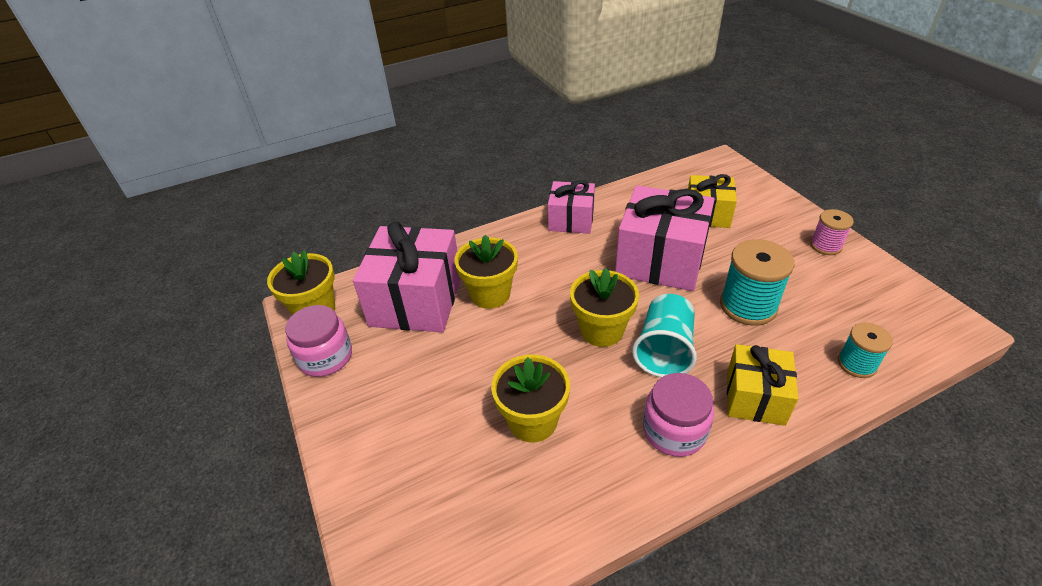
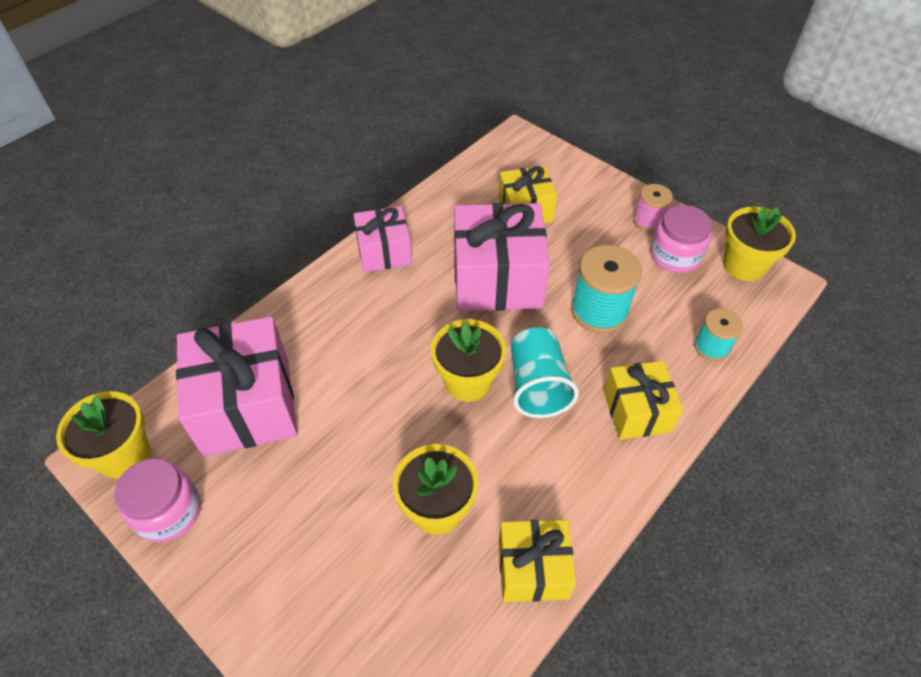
camera: 25 degrees left, 10 degrees up
yellow flower pot [454,235,518,309] -> yellow flower pot moved to [723,206,796,281]
pink jar [643,373,714,457] -> pink jar moved to [650,205,712,273]
none -> yellow gift [499,520,576,602]

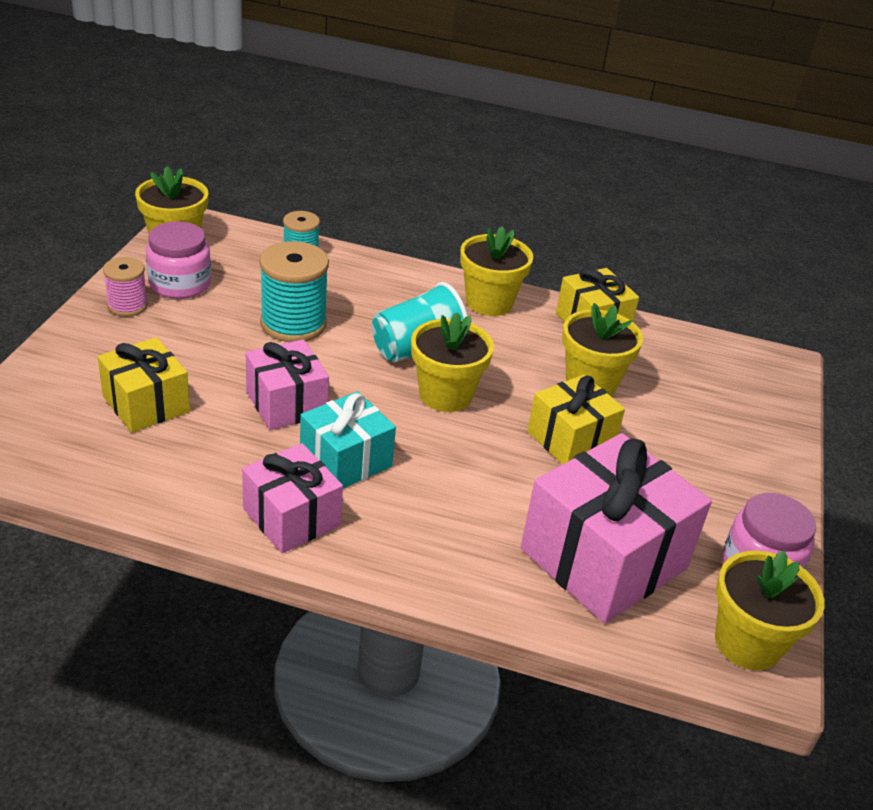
camera: 120 degrees left, 15 degrees down
pink gift [454,203,550,311] -> pink gift [246,339,329,430], size x0.59
yellow gift [604,361,683,440] -> yellow gift moved to [527,374,625,465]
none -> turquoise gift [300,391,396,489]
none -> yellow flower pot [460,226,533,316]

